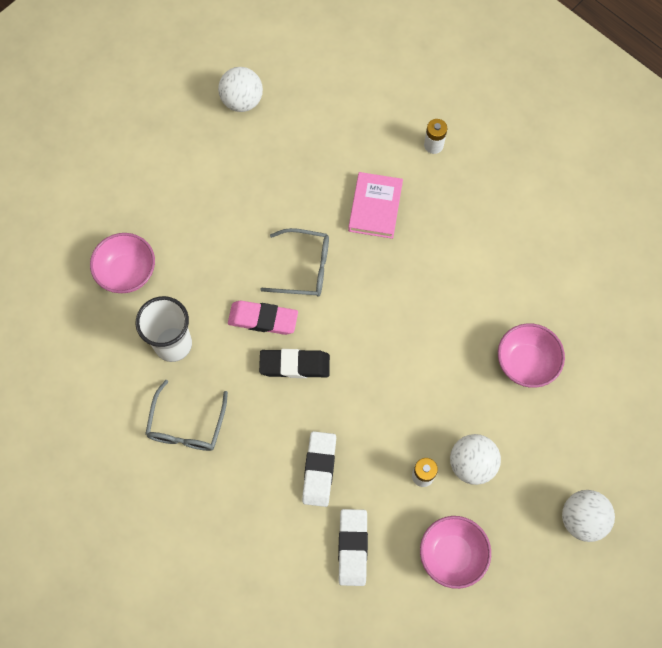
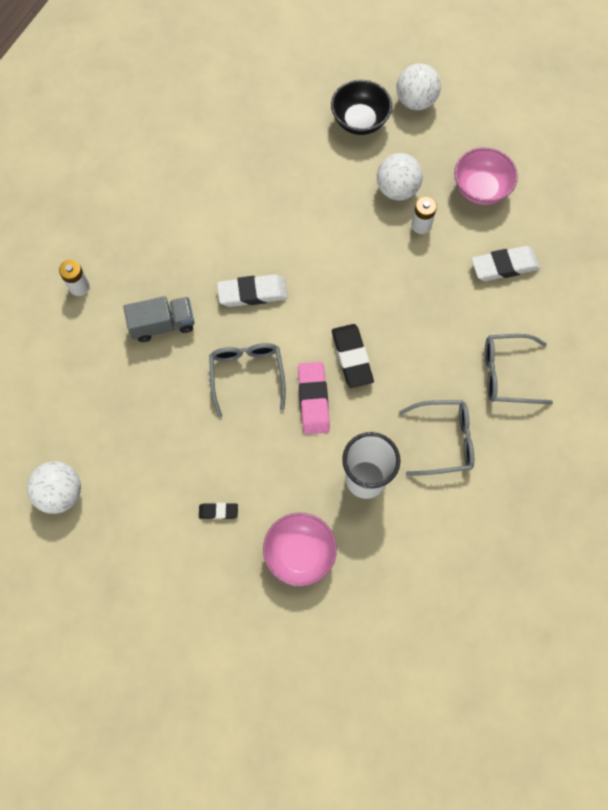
camera: 105 degrees left, 0 degrees up
white eraser [302,431,336,507] -> white eraser moved to [217,274,288,307]
pink book [348,172,403,239] -> grey truck [123,296,194,342]
pink bowl [498,323,565,388] -> none
none -> black eraser [199,503,238,519]
none -> black bowl [331,80,392,135]
none -> grey glasses [485,334,553,404]

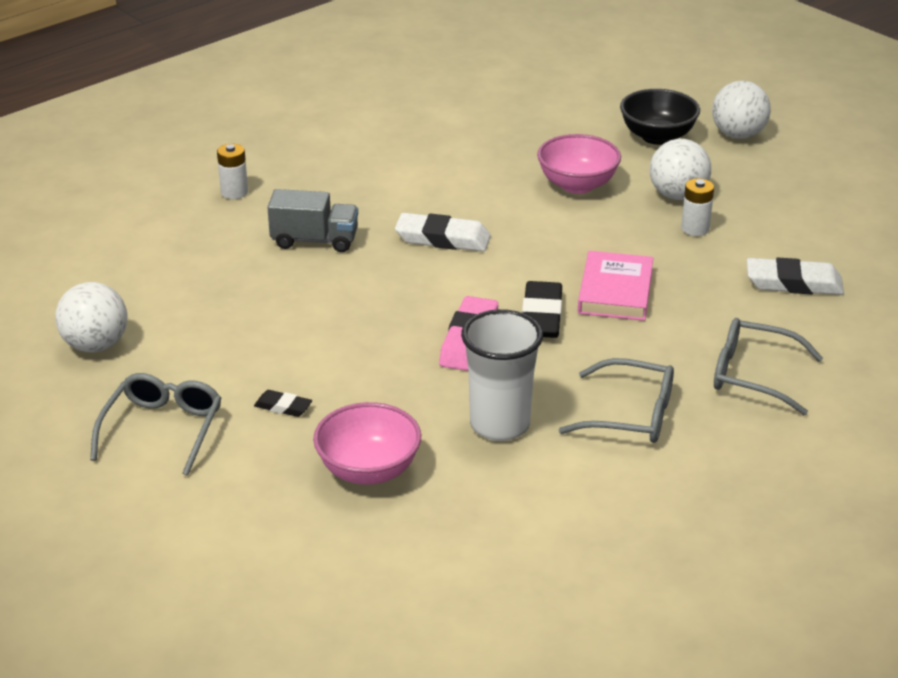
camera: 20 degrees right, 35 degrees down
grey glasses [209,343,286,417] -> grey glasses moved to [90,373,221,476]
pink bowl [454,147,518,205] -> pink bowl moved to [537,134,621,194]
none -> pink book [578,251,653,321]

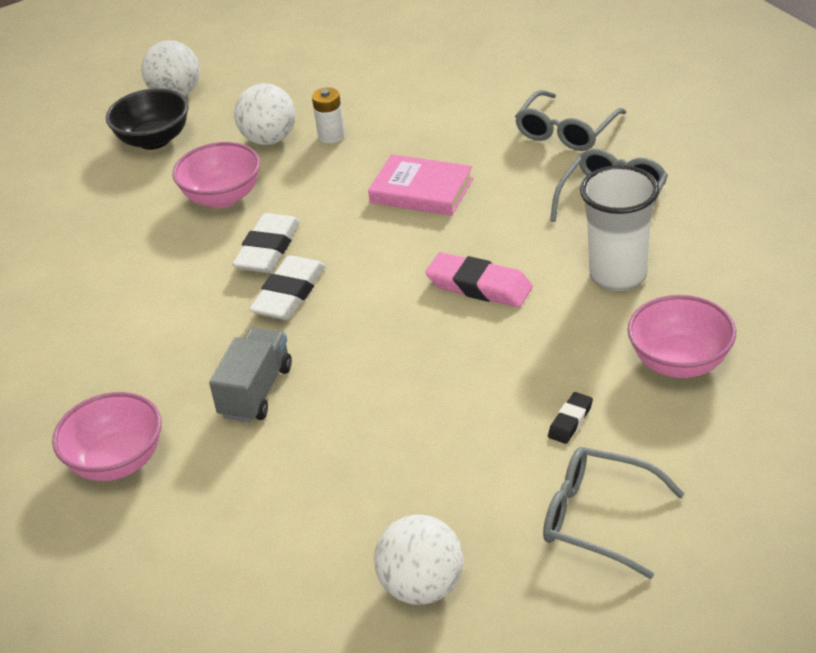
camera: 75 degrees left, 5 degrees up
white battery [217,144,248,199] -> pink bowl [52,392,162,481]
black eraser [522,281,562,338] -> none
white eraser [747,257,844,295] -> white eraser moved to [232,213,300,273]

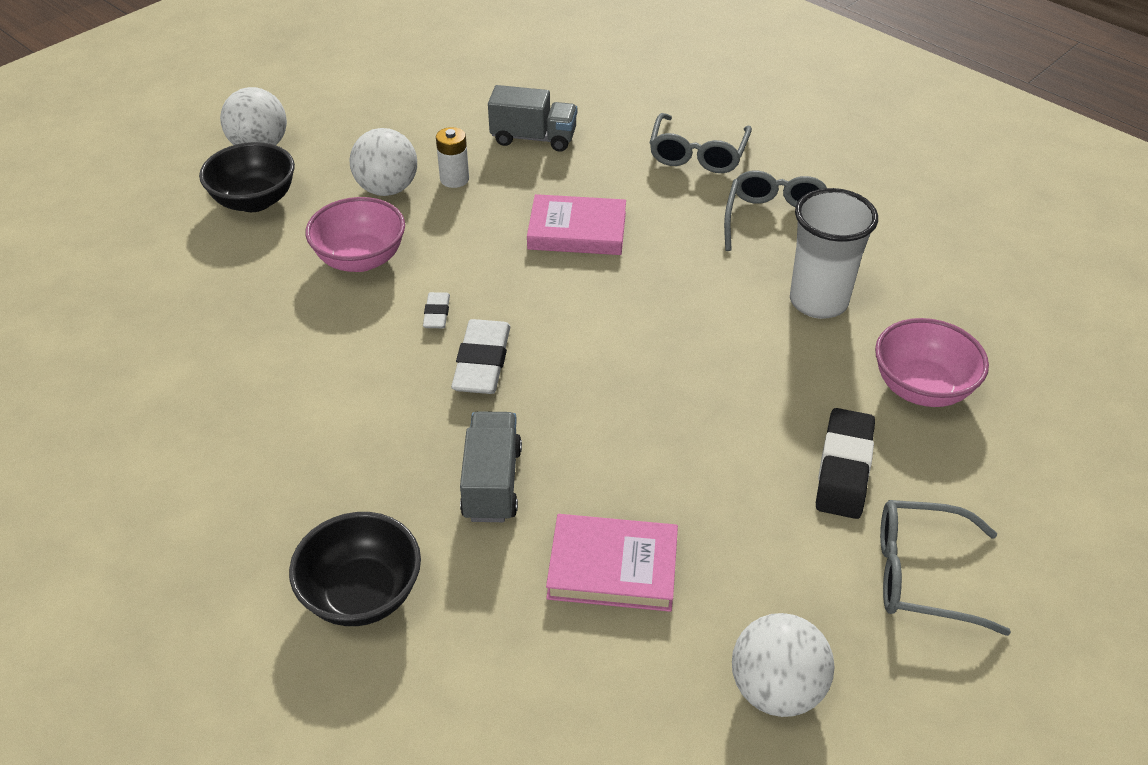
camera: 20 degrees left, 5 degrees up
pink bowl [52,392,162,481] -> black bowl [289,512,421,626]
white eraser [232,213,300,273] -> white eraser [423,292,450,328], size x0.53
pink eraser [425,252,533,307] -> none
black eraser [548,392,593,444] -> black eraser [816,408,875,519], size x1.88
none -> grey truck [488,85,577,152]
none -> pink book [546,514,678,612]

